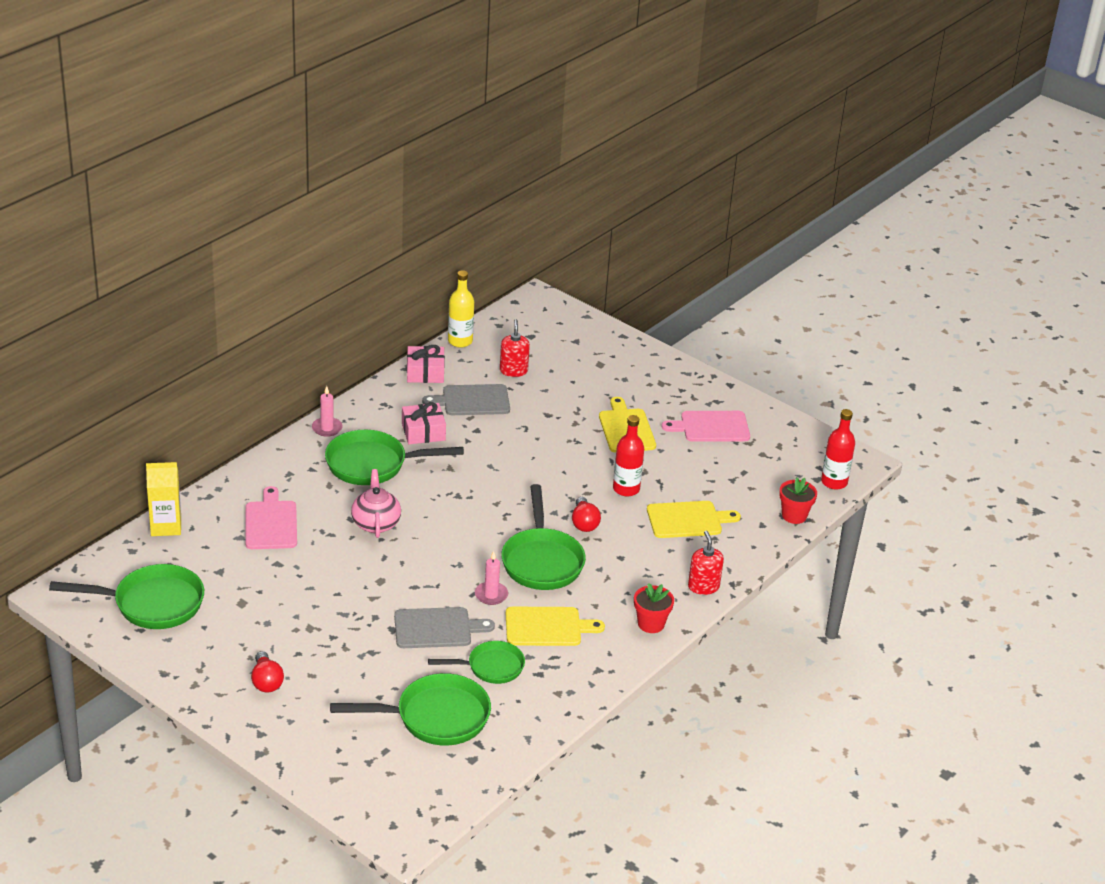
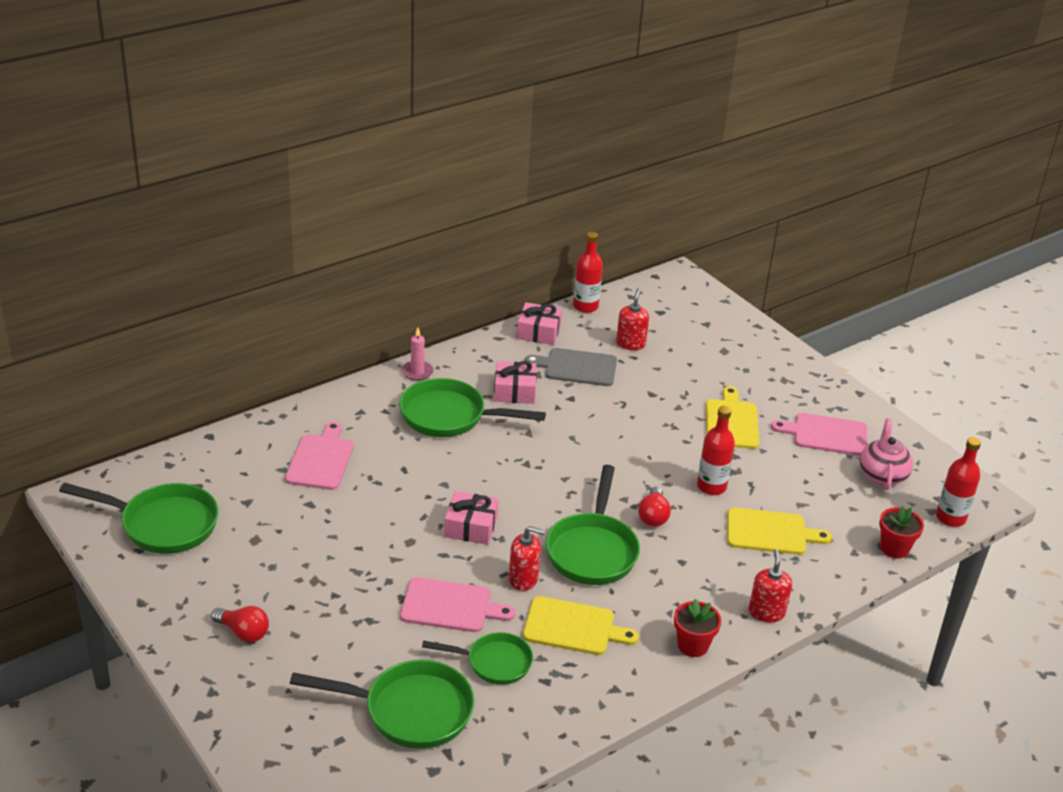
camera: 15 degrees right, 0 degrees up
yellow carton [146,462,181,536] -> none
red light bulb [251,651,284,693] -> red light bulb turned 60 degrees counterclockwise [211,606,269,642]
pink teapot [351,469,401,538] -> pink teapot moved to [860,418,913,490]
grey cutting board [394,607,495,648] -> pink cutting board [400,577,515,632]
yellow bottle [448,270,474,348] -> red bottle [573,232,603,313]
pink candle [475,551,508,605] -> red soap dispenser [509,526,545,591]
none -> pink gift [444,491,499,545]

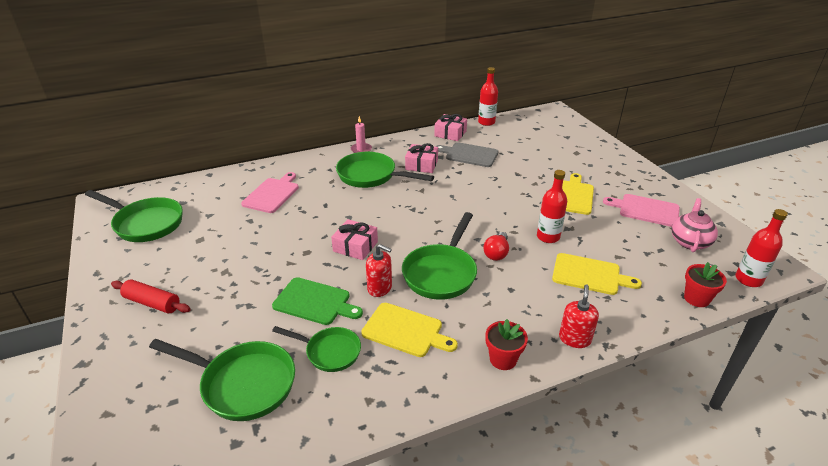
camera: 15 degrees right, 0 degrees up
red light bulb [211,606,269,642] -> red rolling pin [111,279,191,314]
pink cutting board [400,577,515,632] -> green cutting board [272,277,363,325]
red soap dispenser [616,289,649,350] -> none

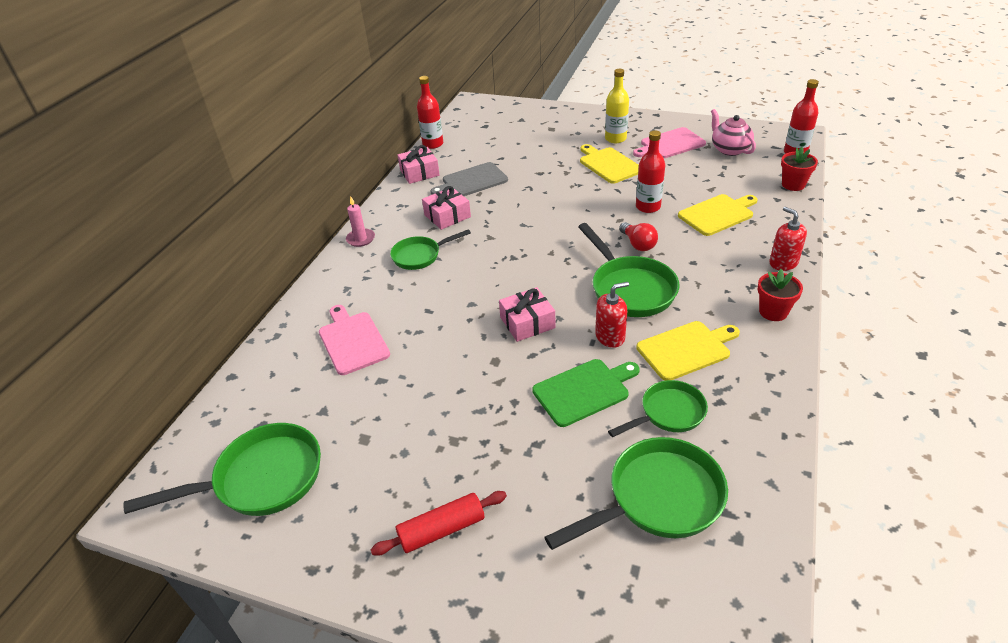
camera: 45 degrees left, 5 degrees up
green pan [336,152,434,188] -> green pan [390,229,471,270], size x0.63
none -> yellow bottle [605,69,629,143]

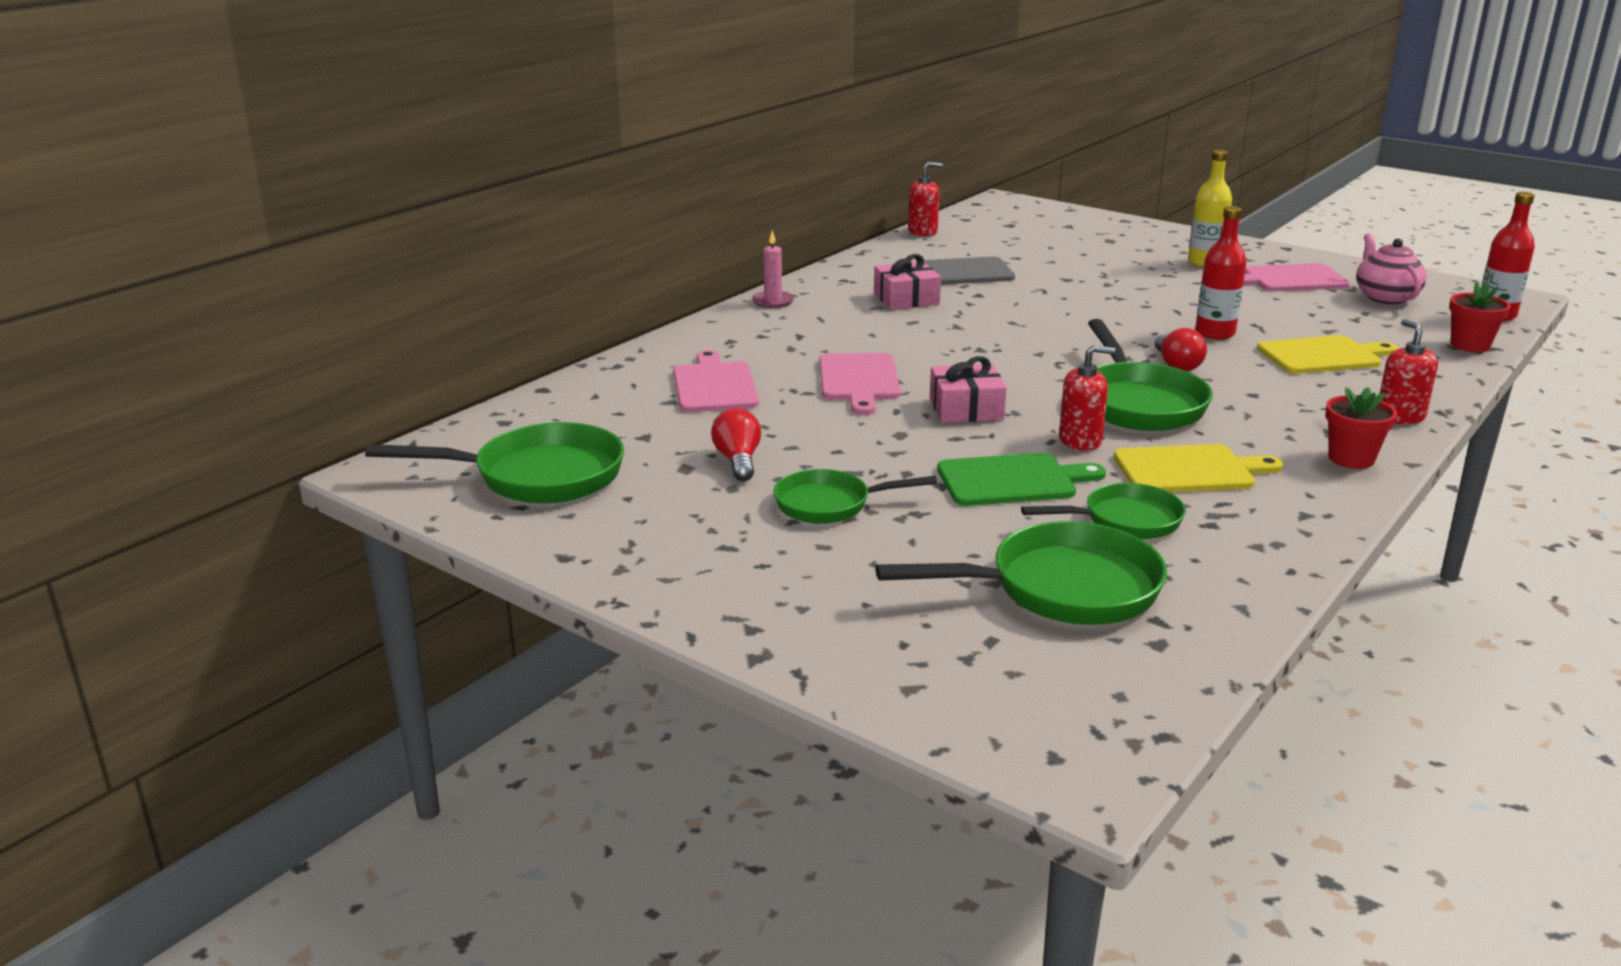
camera: 15 degrees right, 15 degrees down
red rolling pin [370,491,507,556] -> none
green pan [390,229,471,270] -> green pan moved to [774,469,937,524]
pink gift [398,145,440,184] -> none
red bottle [417,76,443,149] -> red soap dispenser [908,162,943,236]
yellow cutting board [580,144,639,184] -> none
none -> red light bulb [711,408,761,481]
none -> pink cutting board [819,353,900,415]

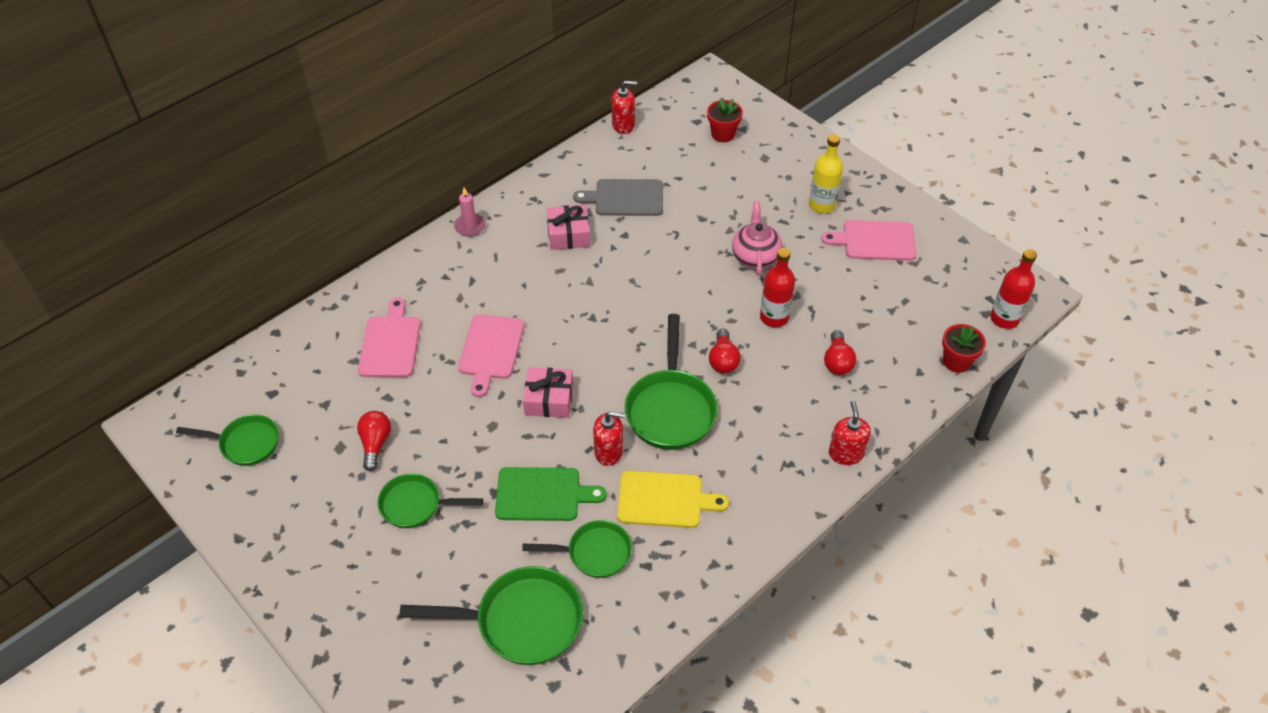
camera: 10 degrees right, 25 degrees up
green pan [365,422,624,503] -> green pan [176,414,279,466], size x0.63
yellow cutting board [1257,335,1398,374] -> red light bulb [824,330,856,375]
red flower pot [1325,387,1397,469] -> red flower pot moved to [707,98,743,142]
pink teapot [1356,233,1427,304] -> pink teapot moved to [732,201,782,276]

